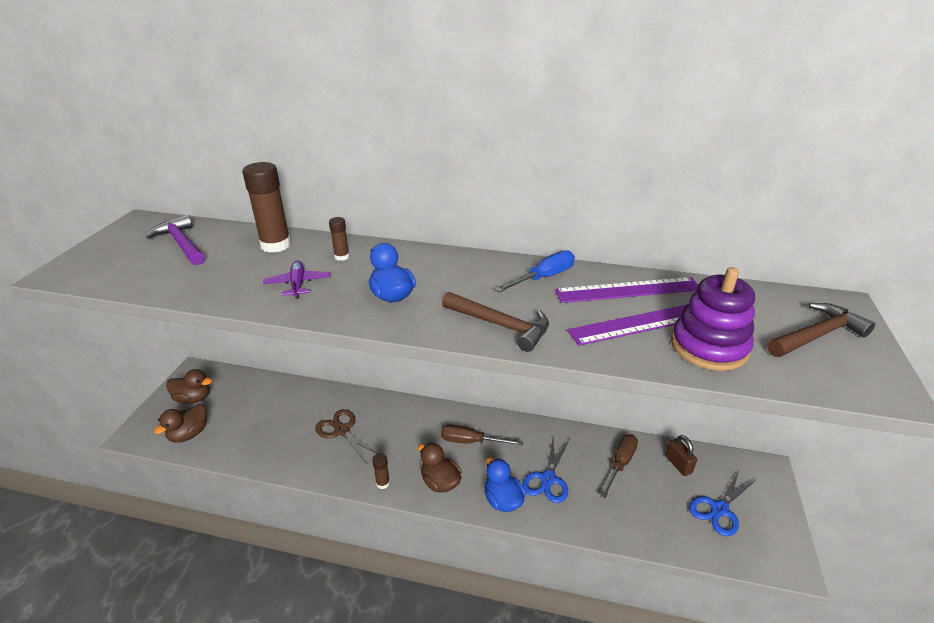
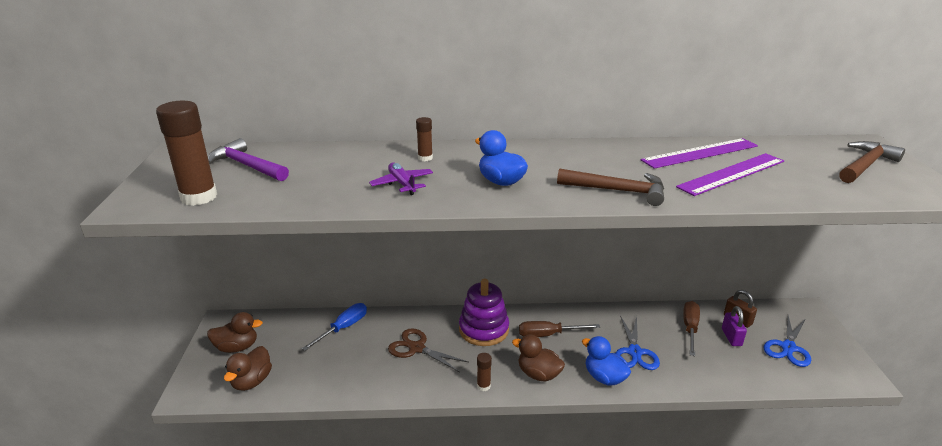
camera: 15 degrees left, 5 degrees down
brown glue stick [242,162,291,253] -> brown glue stick moved to [156,101,217,206]
blue screwdriver [495,250,575,293] -> blue screwdriver moved to [302,303,367,351]
purple stacking toy [671,267,755,371] -> purple stacking toy moved to [459,278,509,346]
none -> purple padlock [722,306,747,346]

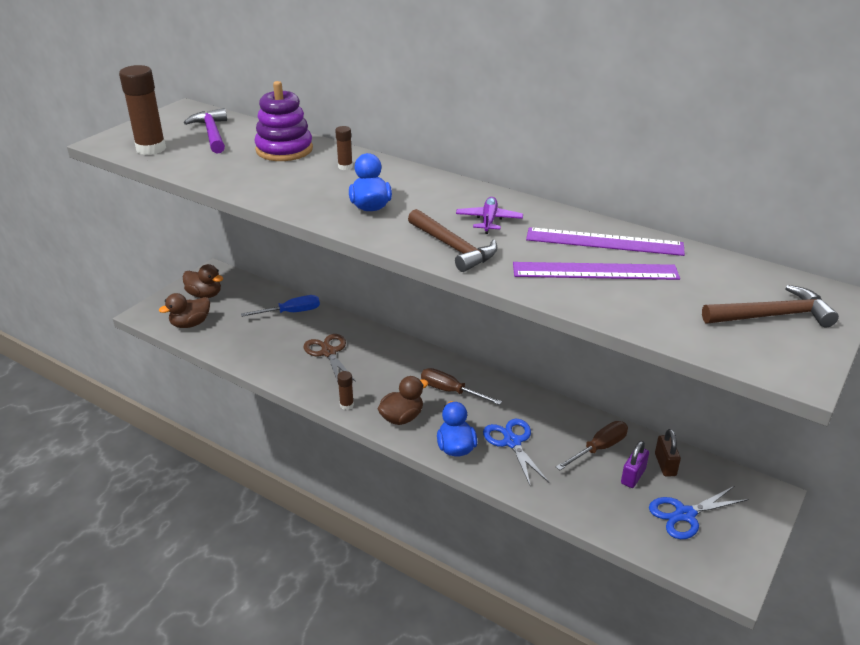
camera: 35 degrees right, 5 degrees up
purple plane [369,162,433,195] -> purple plane moved to [456,197,523,234]
purple stacking toy [459,278,509,346] -> purple stacking toy moved to [254,81,313,161]
brown duck [512,335,565,382] -> brown duck turned 75 degrees clockwise [378,376,428,425]
blue scissors [615,315,660,370] -> blue scissors turned 120 degrees clockwise [483,419,549,487]

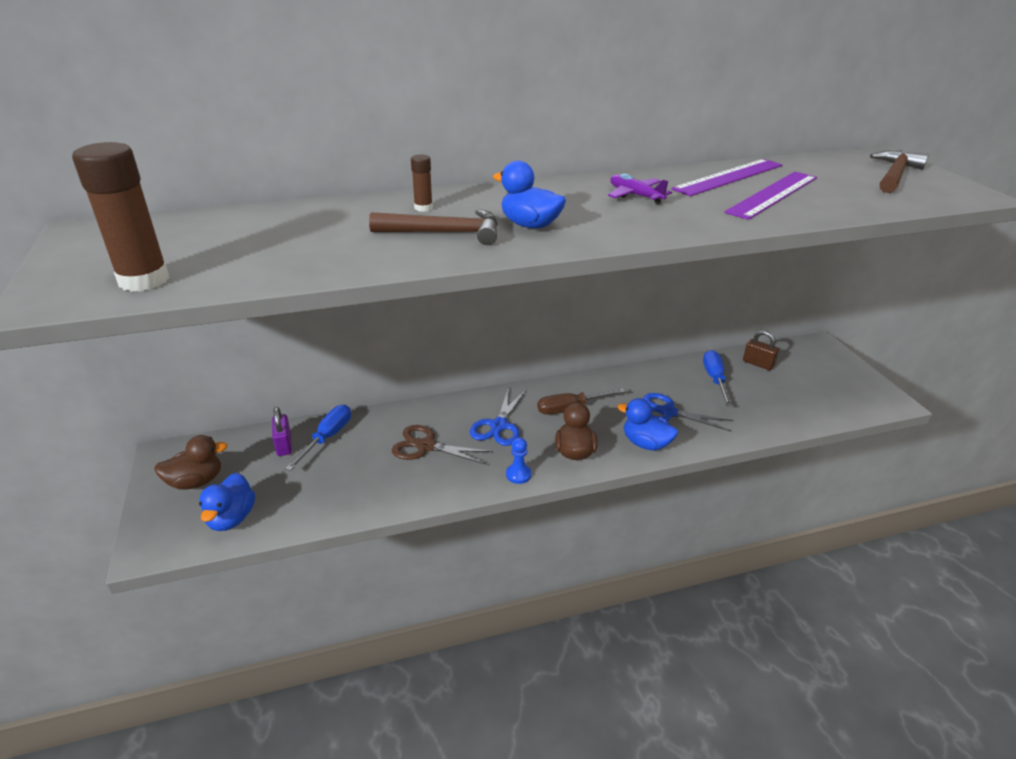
camera: 50 degrees left, 0 degrees up
brown duck [159,293,210,328] -> blue duck [199,473,255,531]
purple hammer [184,108,227,154] -> none
purple stacking toy [254,81,313,161] -> none
brown glue stick [337,371,354,410] -> blue pawn [506,437,531,484]
brown hammer [408,209,498,272] -> brown hammer moved to [369,209,498,245]
brown screwdriver [556,421,628,470] -> blue screwdriver [703,350,732,406]
purple padlock [621,441,649,488] -> purple padlock moved to [272,407,292,456]
blue scissors [649,486,749,539] -> blue scissors moved to [470,387,526,446]

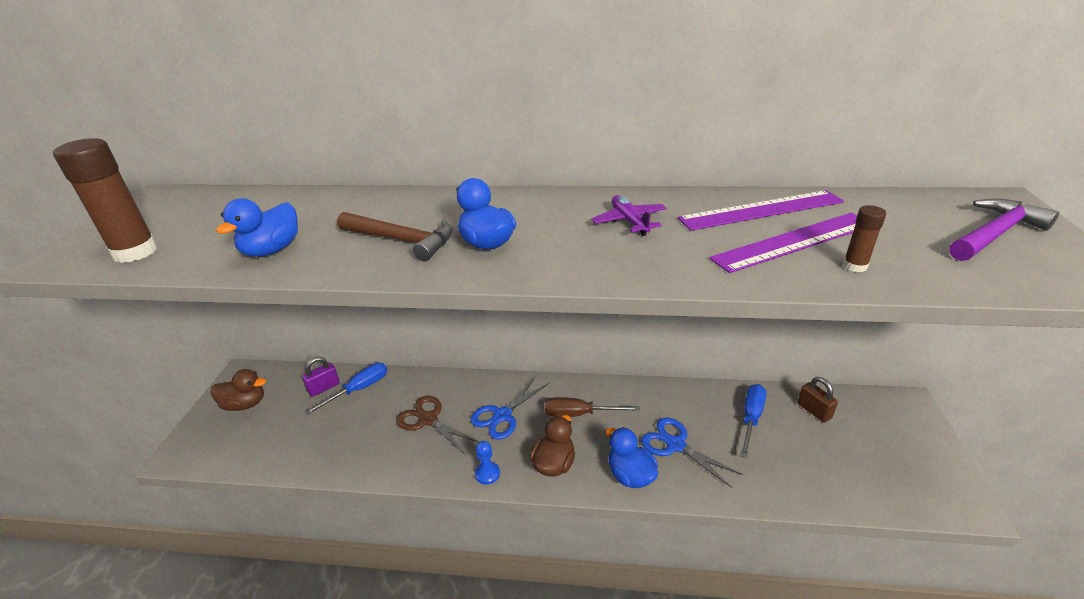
camera: 25 degrees right, 0 degrees up
blue duck [199,473,255,531] -> blue duck moved to [216,198,298,257]
purple padlock [272,407,292,456] -> purple padlock turned 45 degrees clockwise [302,357,340,397]
brown glue stick [411,154,433,212] -> brown glue stick moved to [843,205,886,272]
brown hammer [870,150,929,193] -> purple hammer [949,199,1059,261]

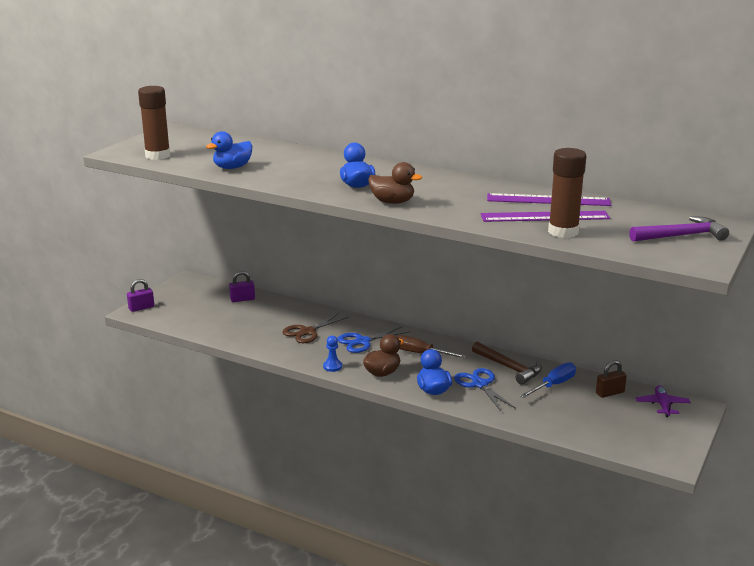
camera: 20 degrees right, 10 degrees down
brown duck [210,369,266,411] -> brown duck moved to [368,162,422,204]
blue screwdriver [304,363,387,415] -> none
brown hammer [337,212,453,262] -> brown hammer moved to [472,342,542,385]
brown scissors [396,396,479,454] -> brown scissors turned 105 degrees counterclockwise [282,313,348,343]
purple plane [591,195,667,236] -> purple plane moved to [636,385,691,417]
brown padlock [797,377,838,423] -> brown padlock turned 75 degrees clockwise [596,360,627,398]
brown glue stick [843,205,886,272] -> brown glue stick [548,148,586,238], size x2.06
none -> purple padlock [127,279,154,312]

